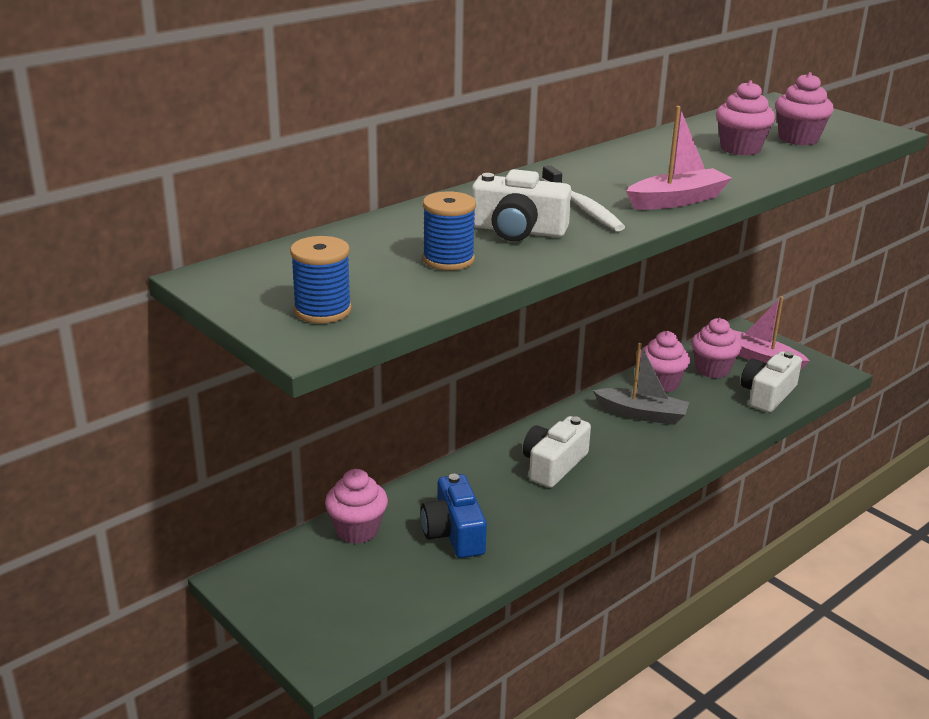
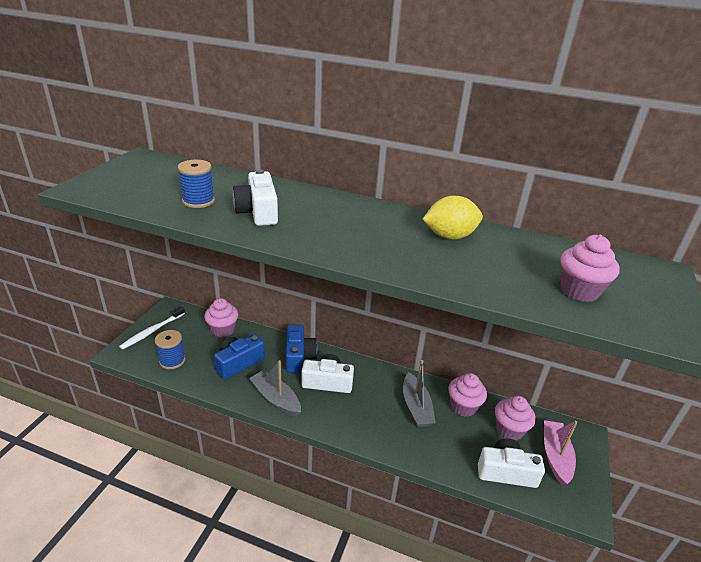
camera: 60 degrees right, 5 degrees up
blue spool [290,236,352,323] -> blue spool moved to [155,330,185,369]
white toothbrush [542,165,625,231] -> white toothbrush moved to [119,306,185,350]
pink boat [626,106,732,210] -> none
pink cupcake [716,81,775,155] -> none
none -> grey boat [249,360,301,417]
none -> blue camera [286,325,318,373]
none -> yellow lemon [423,196,483,240]

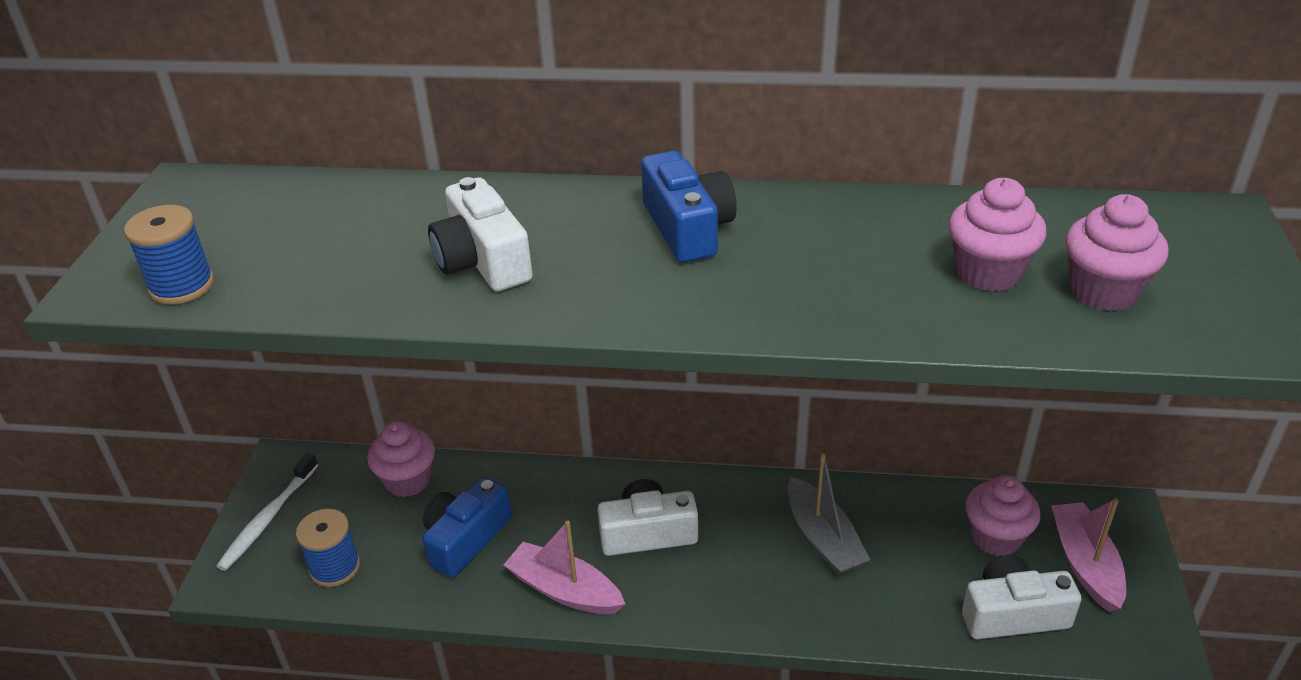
camera: 10 degrees left, 5 degrees up
blue spool [178,160,215,208] -> blue spool moved to [124,205,214,305]
grey boat [249,360,301,417] -> pink boat [504,521,625,614]
blue camera [286,325,318,373] -> blue camera moved to [641,151,737,263]
yellow lemon [423,196,483,240] -> none
pink cupcake [448,373,487,417] -> pink cupcake moved to [949,178,1047,292]

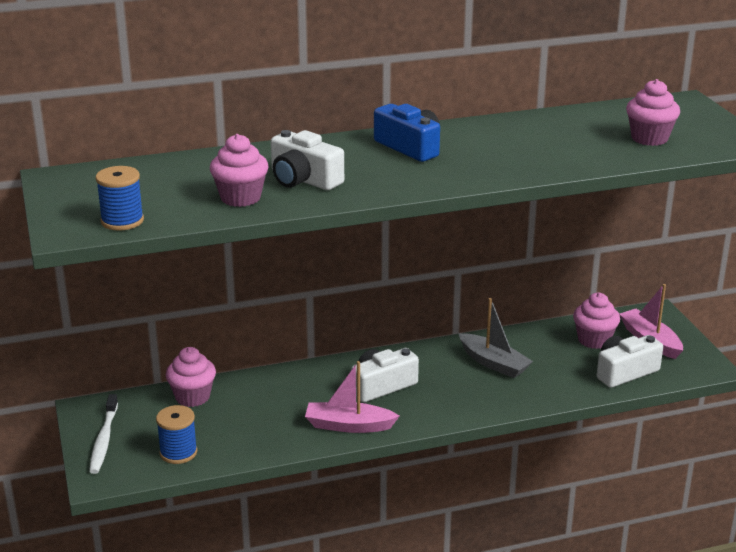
camera: 25 degrees left, 10 degrees down
blue camera [422,477,512,578] -> none
pink cupcake [949,178,1047,292] -> pink cupcake moved to [210,134,268,207]

